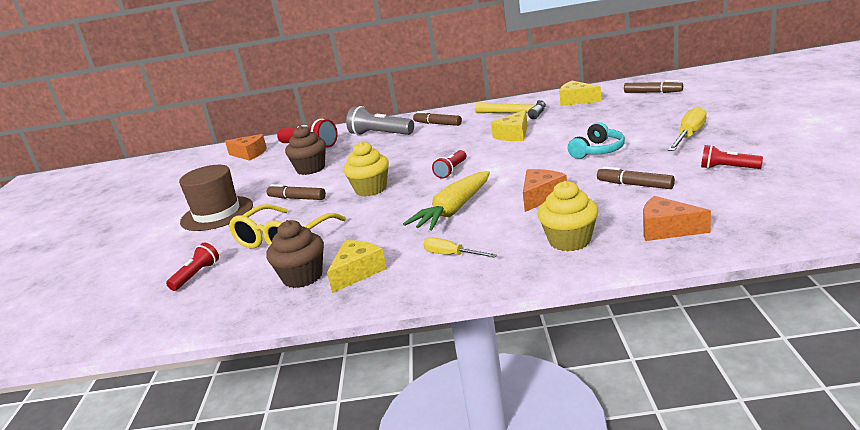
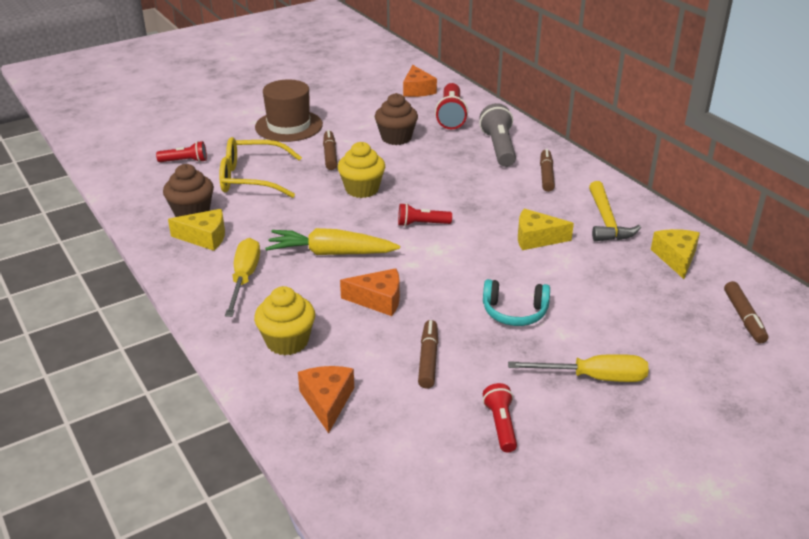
camera: 55 degrees right, 10 degrees up
yellow screwdriver [423,237,497,258] -> yellow screwdriver [225,238,260,317], size x1.56

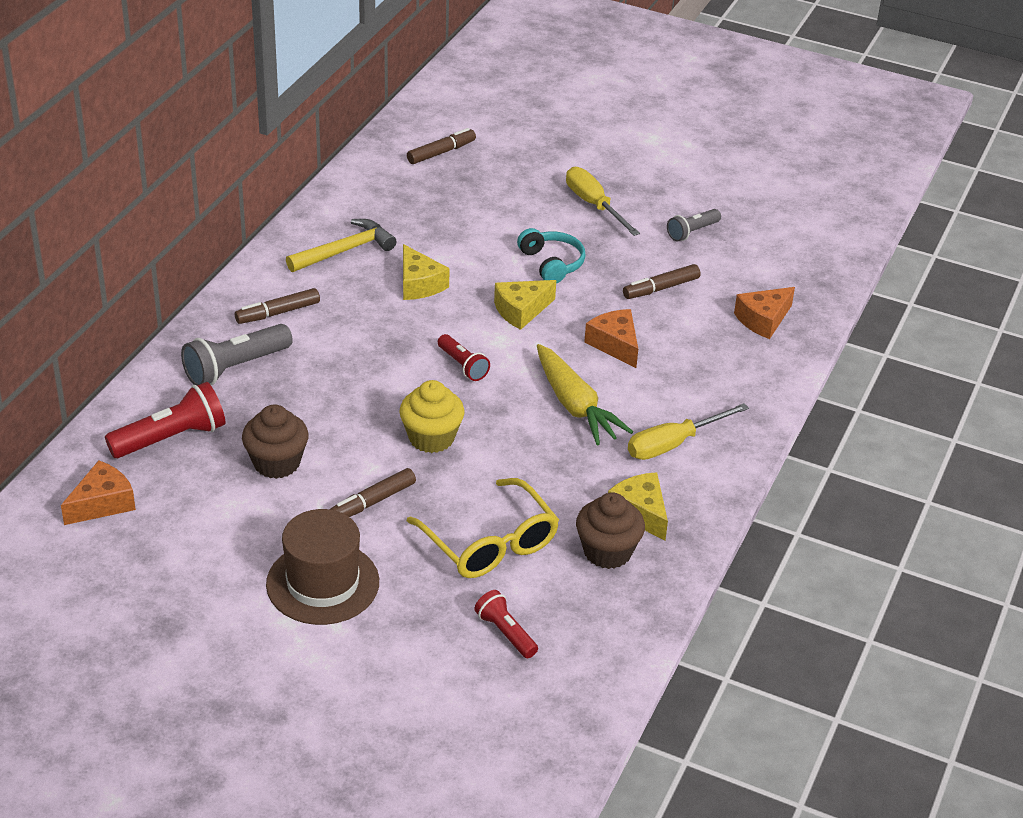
camera: 125 degrees left, 5 degrees up
yellow cupcake [254,286,315,355] -> none
red flashlight [483,383,517,453] -> grey flashlight [667,209,721,241]
yellow cheese [651,229,700,279] -> yellow cheese moved to [494,280,556,330]

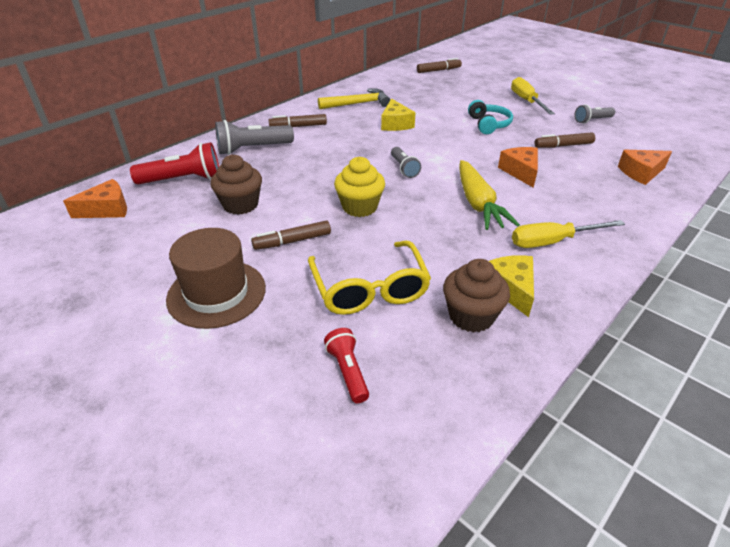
camera: 20 degrees right, 0 degrees up
red flashlight [438,334,490,381] -> grey flashlight [391,147,421,178]
yellow cheese [494,280,556,330] -> none

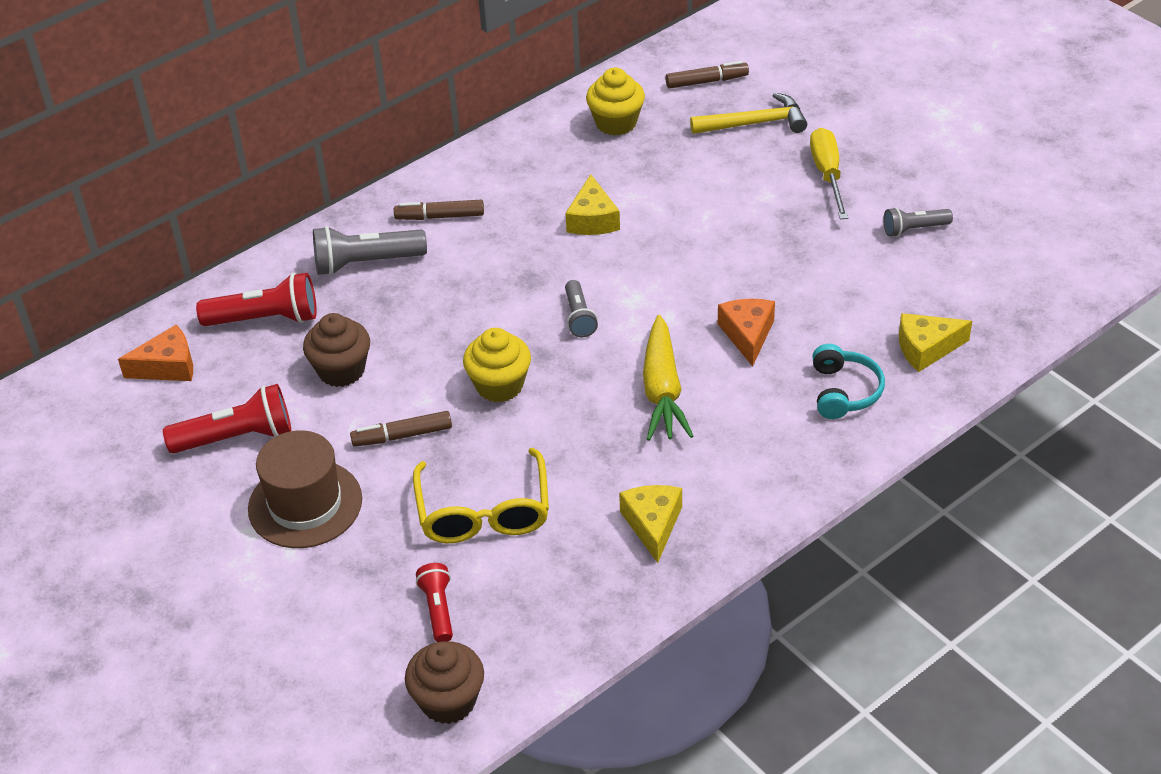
camera: 10 degrees right, 5 degrees up
yellow hammer [318,88,390,109] -> yellow hammer moved to [690,93,807,134]
brown cupcake [443,259,510,333] -> brown cupcake moved to [405,641,484,724]
turquoise headphones [468,100,513,134] -> turquoise headphones moved to [812,344,885,419]
yellow screwdriver [512,220,625,248] -> none
brown marker [535,132,595,148] -> none
orange cheese [618,150,672,185] -> yellow cheese [899,313,972,372]
none -> red flashlight [163,384,291,454]
none -> yellow cupcake [586,68,645,136]

